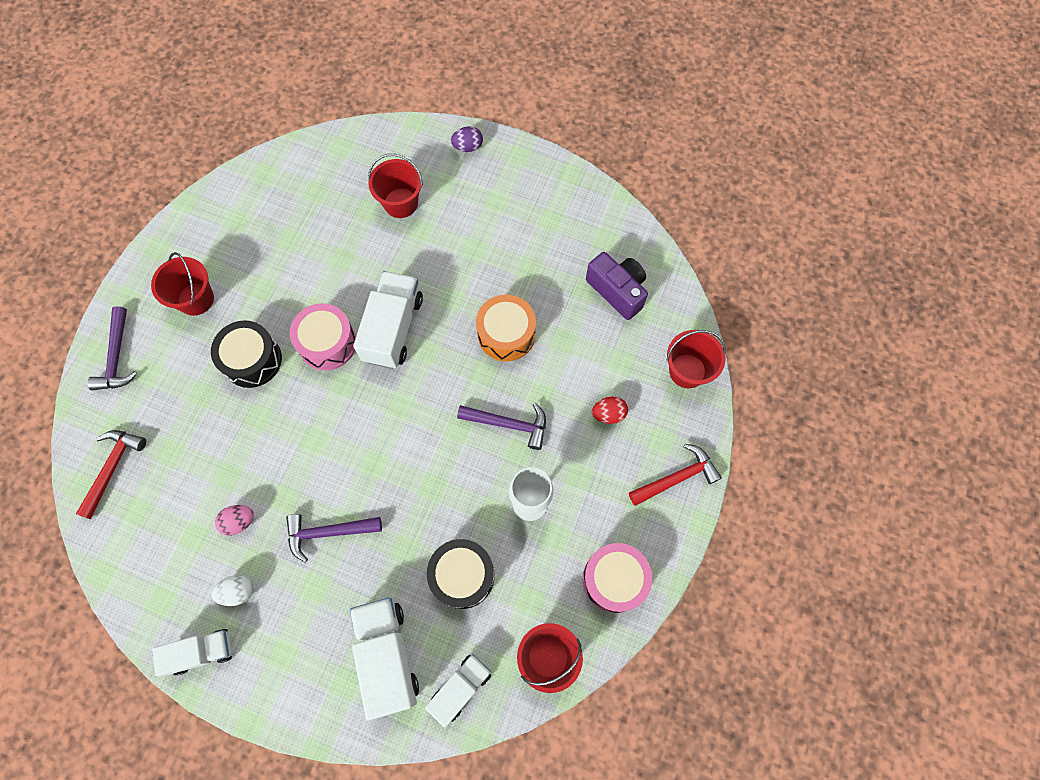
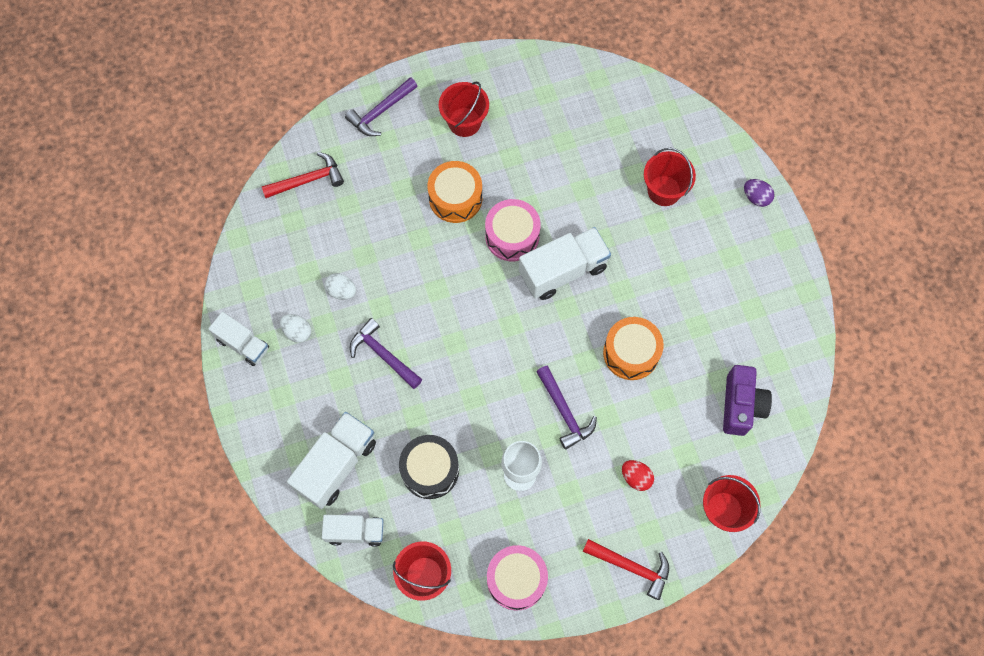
camera: 50 degrees right, 0 degrees up
black drum [211,320,282,388] -> orange drum [428,161,482,223]
pink egg [215,505,254,536] -> white egg [324,273,356,300]

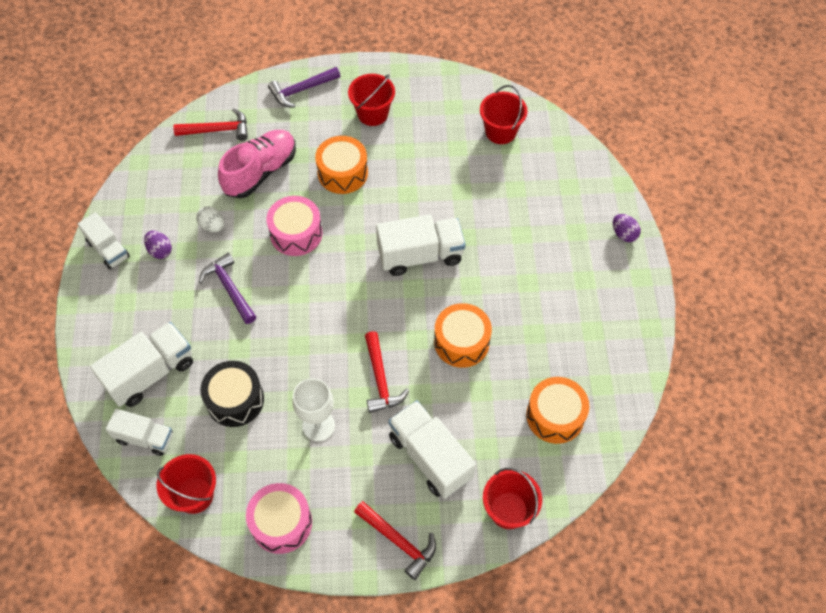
camera: 15 degrees right, 10 degrees down
white egg [280,314,311,343] -> purple egg [144,231,172,259]
pink drum [485,199,541,261] -> pink drum moved to [266,196,323,256]
purple hammer [536,366,597,450] -> red hammer [365,331,409,413]
red egg [622,460,654,491] -> white truck [388,400,476,499]
red bucket [644,148,696,206] -> red bucket moved to [480,85,527,144]
purple camera [723,365,772,436] -> orange drum [526,377,589,444]
none -> pink shoe [218,130,296,198]

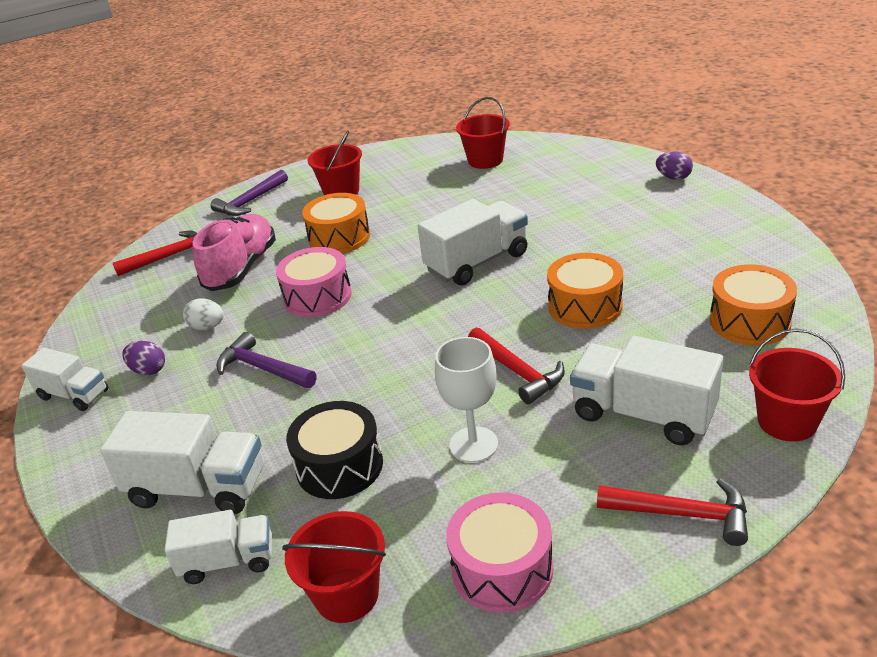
camera: 20 degrees left, 25 degrees down
white truck [90,322,193,407] -> white truck turned 75 degrees clockwise [100,411,264,514]

